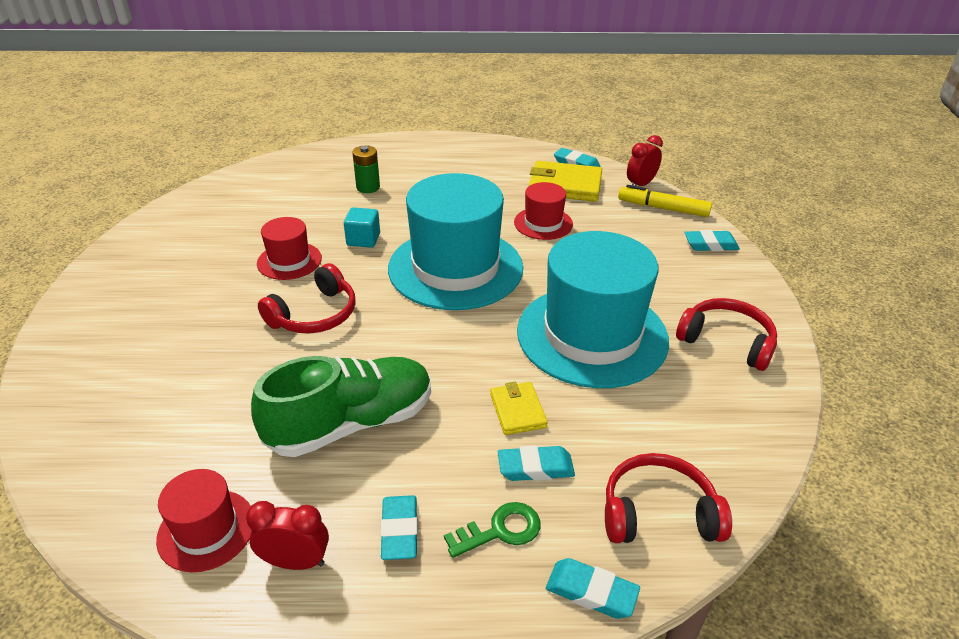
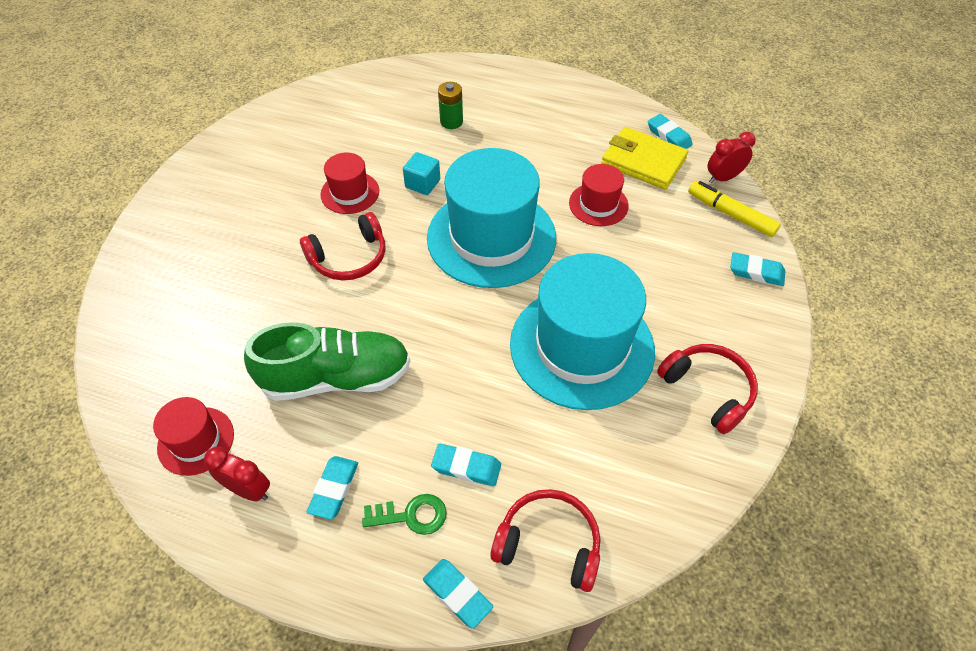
camera: 20 degrees right, 15 degrees up
yellow wallet [490,382,548,435] -> none

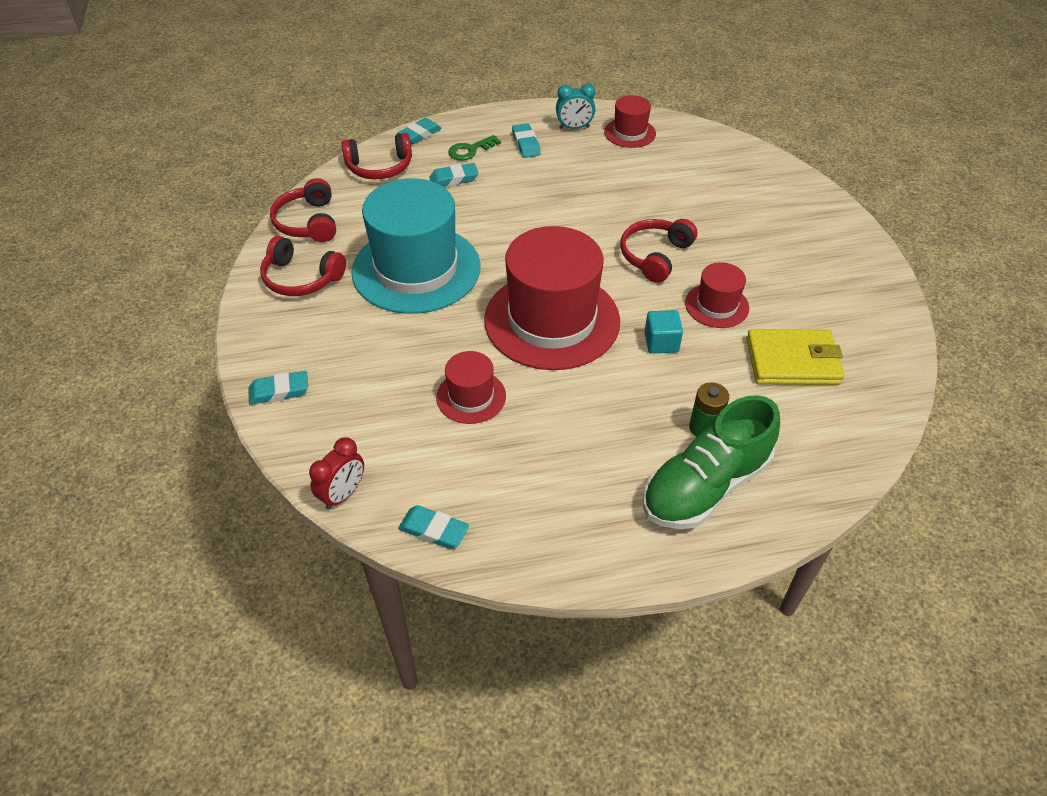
camera: 150 degrees right, 5 degrees down
red clock [204,447,270,501] -> turquoise clock [556,84,595,129]
green shoe [244,322,411,401] -> green shoe moved to [643,395,780,529]
turquoise eraser [423,559,493,629] -> turquoise eraser turned 60 degrees counterclockwise [397,118,442,144]
turquoise hat [427,148,556,288] -> red hat [484,226,620,370]
yellow wallet [601,127,688,190] -> yellow wallet moved to [746,329,845,385]
yellow marker [688,181,781,237] -> none
none -> red headphones [270,178,336,242]

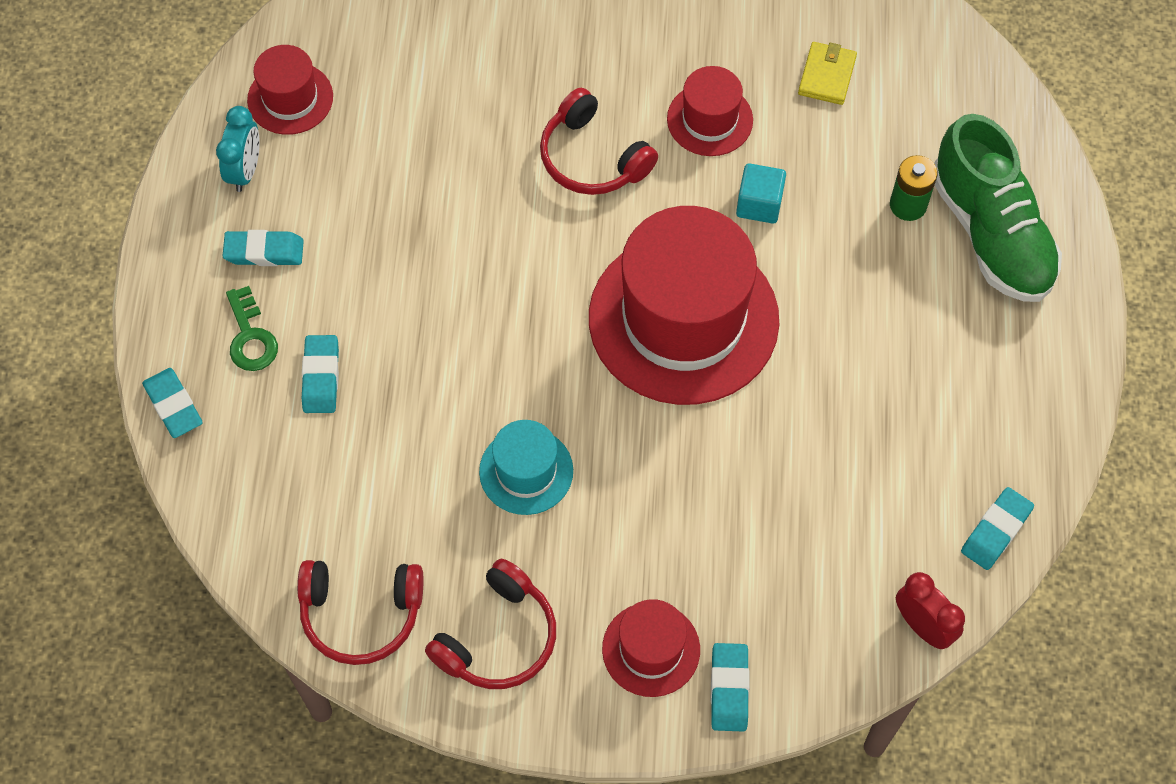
camera: 75 degrees left, 15 degrees up
red headphones [342,133,412,179] -> none
turquoise hat [351,178,481,314] -> turquoise hat [479,420,573,515], size x0.48
red hat [436,351,506,424] -> red hat moved to [602,599,700,697]
yellow wallet [746,329,845,385] -> yellow wallet [798,42,857,105], size x0.57

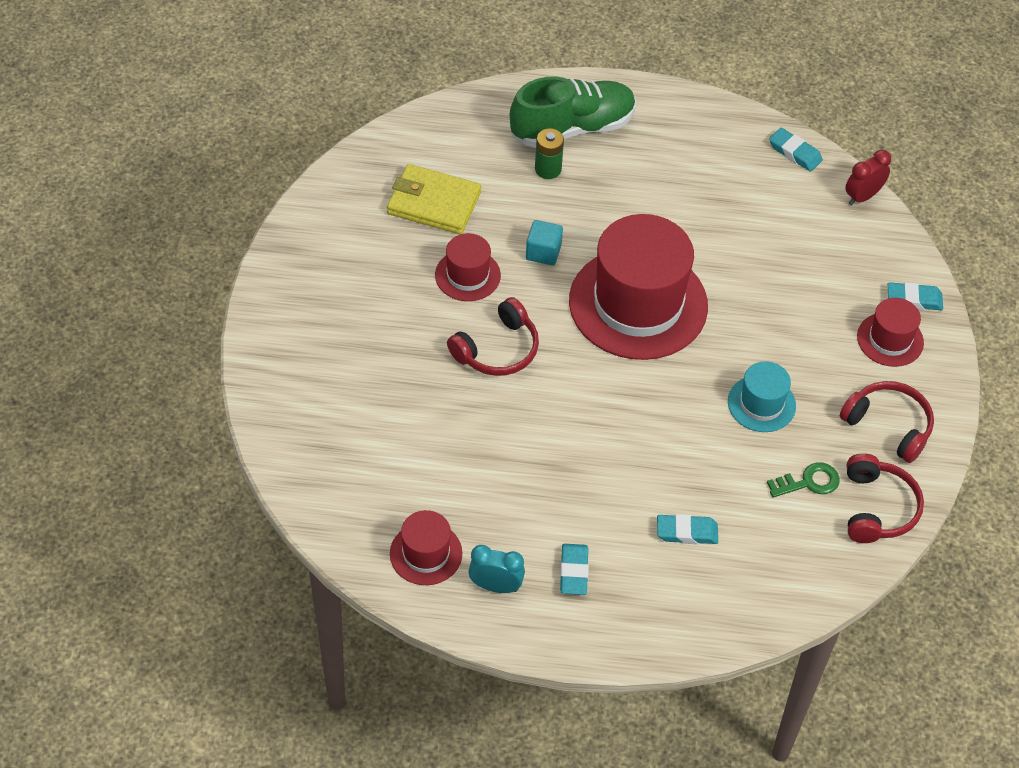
camera: 90 degrees left, 10 degrees down
turquoise eraser [142,368,203,438] -> none
green key [226,286,278,371] -> green key moved to [767,462,840,498]
yellow wallet [798,42,857,105] -> yellow wallet [387,164,481,234], size x1.74

